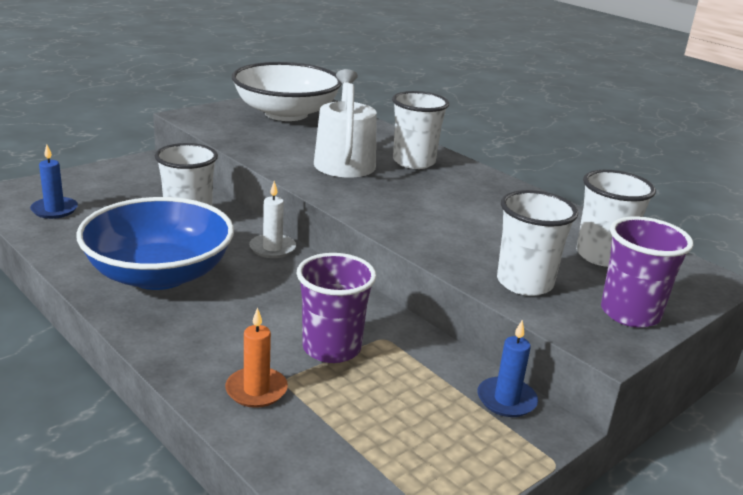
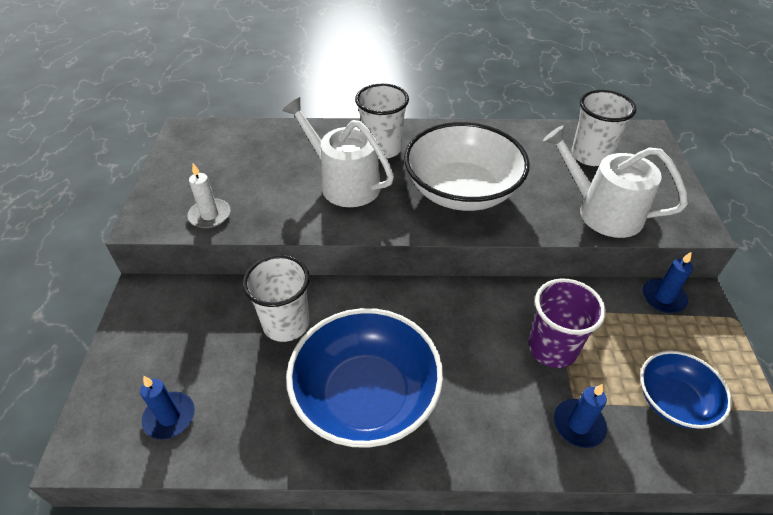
camera: 45 degrees left, 20 degrees up
orange candle [225,307,288,408] -> blue candle [554,384,607,448]
white bowl [232,62,342,121] -> white bowl moved to [404,122,530,211]
white candle [249,181,296,258] -> white candle moved to [187,163,231,228]
white cup [497,190,578,296] -> white watering can [543,126,688,238]
purple cup [601,216,694,328] -> none
none -> blue bowl [640,351,732,429]

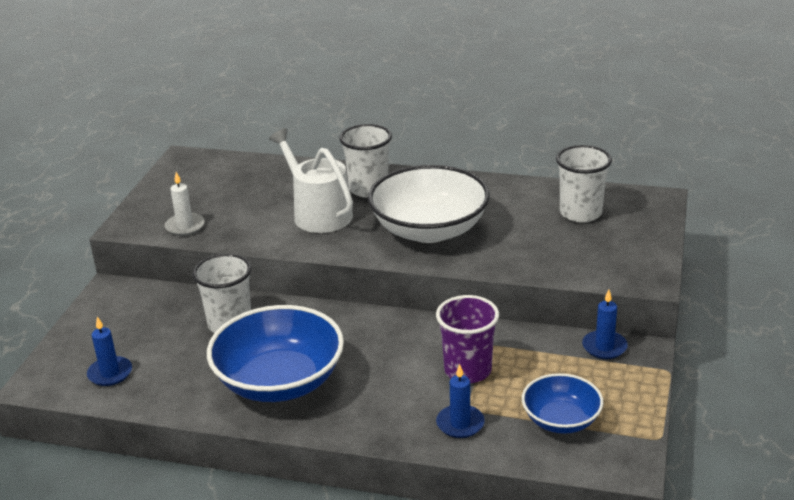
camera: 15 degrees right, 15 degrees down
white watering can [543,126,688,238] -> none

